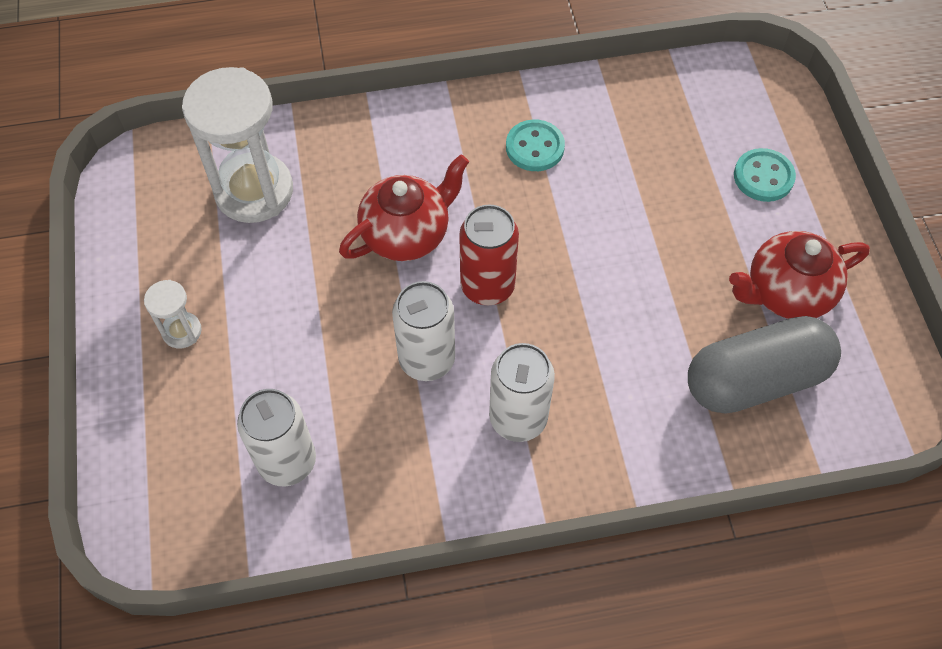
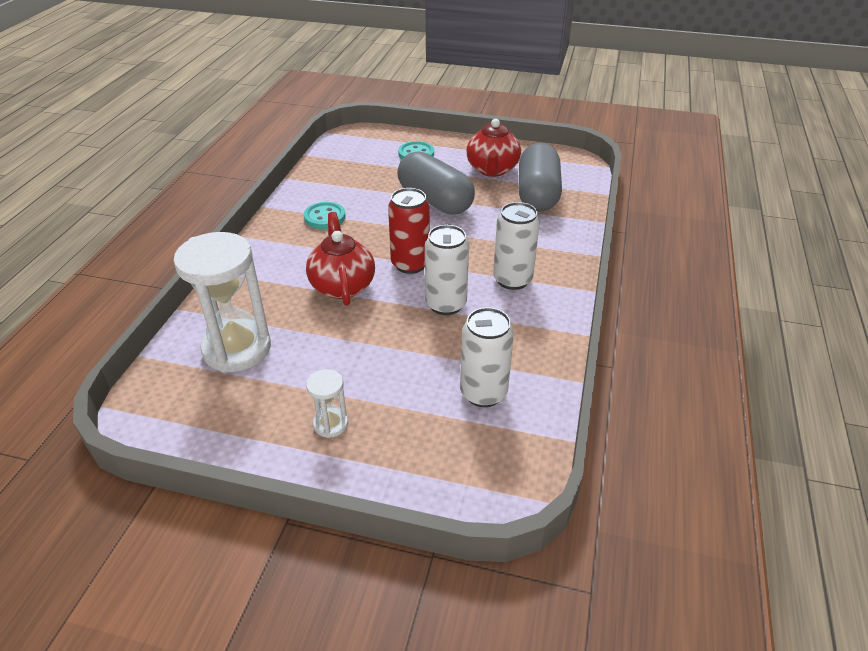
camera: 65 degrees left, 20 degrees down
none -> grey capsule [397,151,475,215]

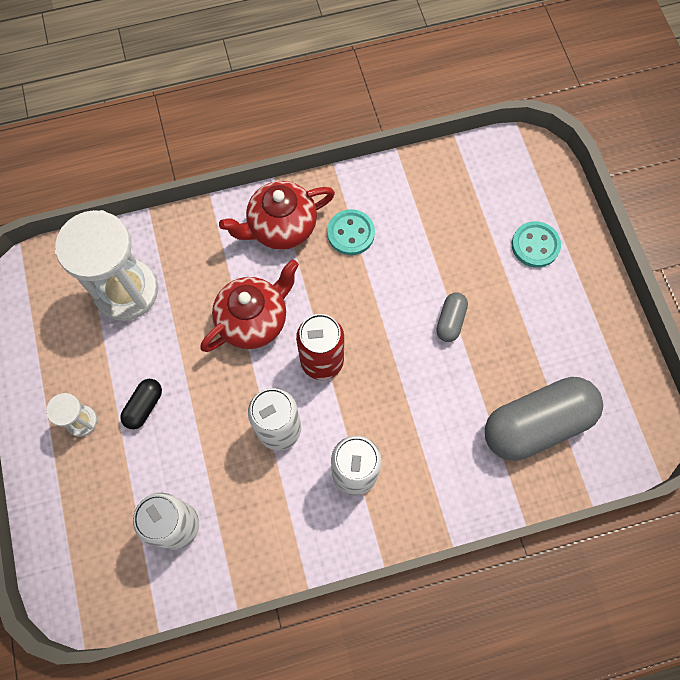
camera: 60 degrees right, 30 degrees up
grey capsule [397,151,475,215] -> grey capsule [436,293,468,342], size x0.45
red teapot [466,119,521,177] -> red teapot moved to [219,181,335,250]
none -> black capsule [120,379,162,429]

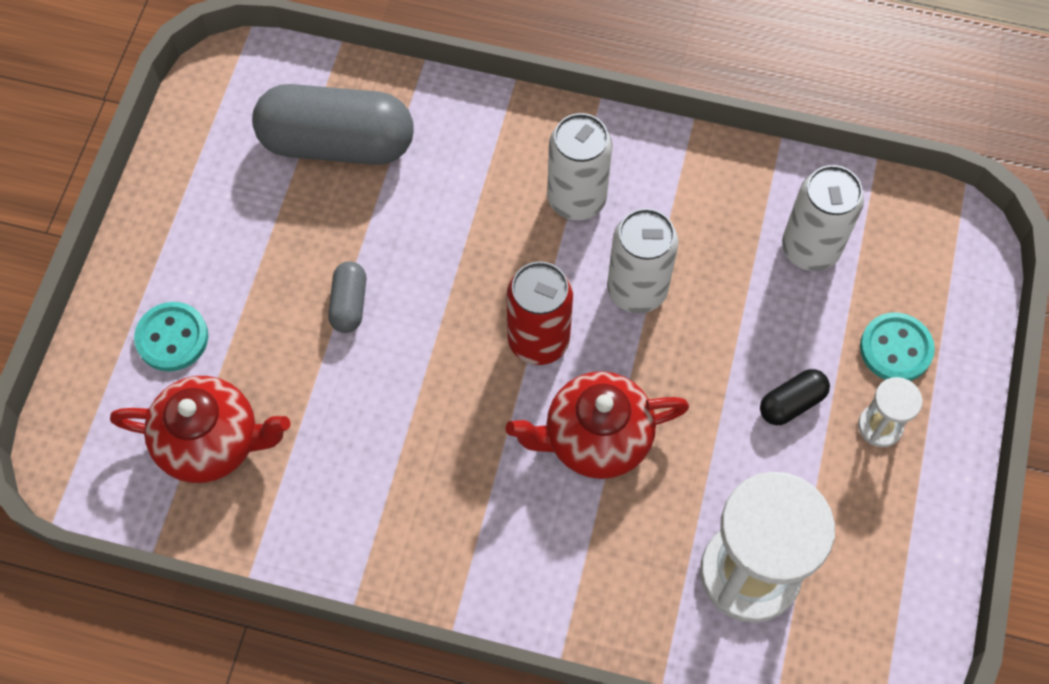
camera: 150 degrees left, 5 degrees down
red teapot [219,181,335,250] -> red teapot moved to [110,376,291,483]
turquoise button [327,209,375,255] -> turquoise button moved to [860,313,935,381]
grey capsule [436,293,468,342] -> grey capsule turned 45 degrees counterclockwise [328,262,366,333]

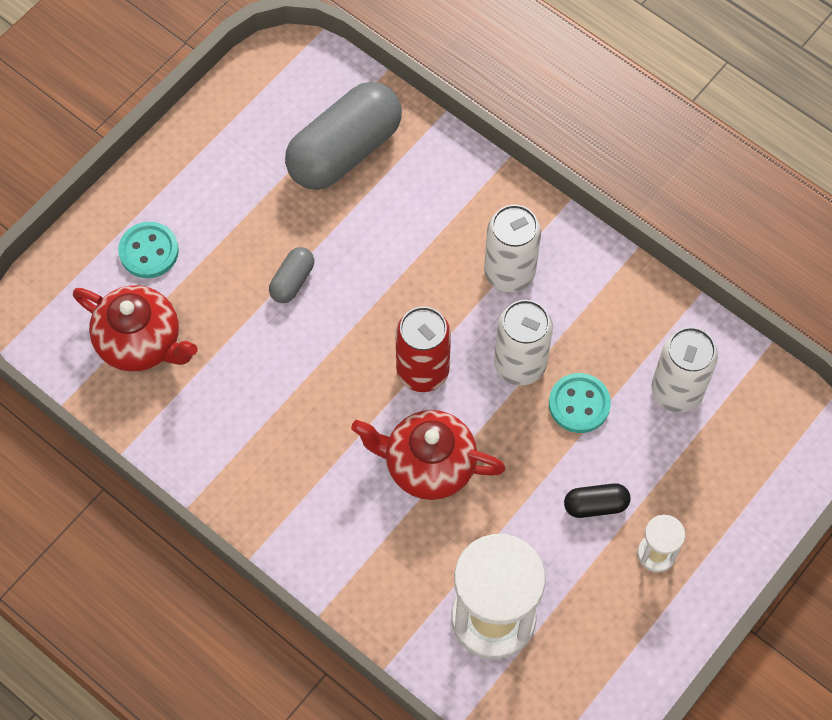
camera: 25 degrees right, 0 degrees up
grey capsule [252,84,414,165] -> grey capsule turned 75 degrees counterclockwise [285,82,402,190]
turquoise button [860,313,935,381] -> turquoise button moved to [549,373,611,433]

